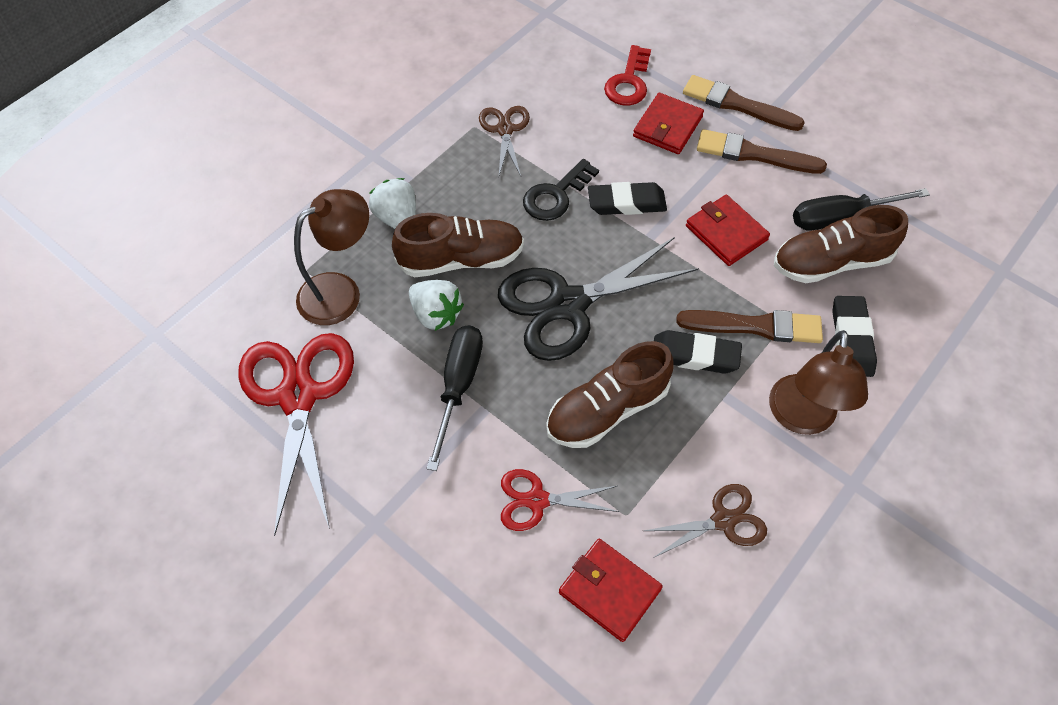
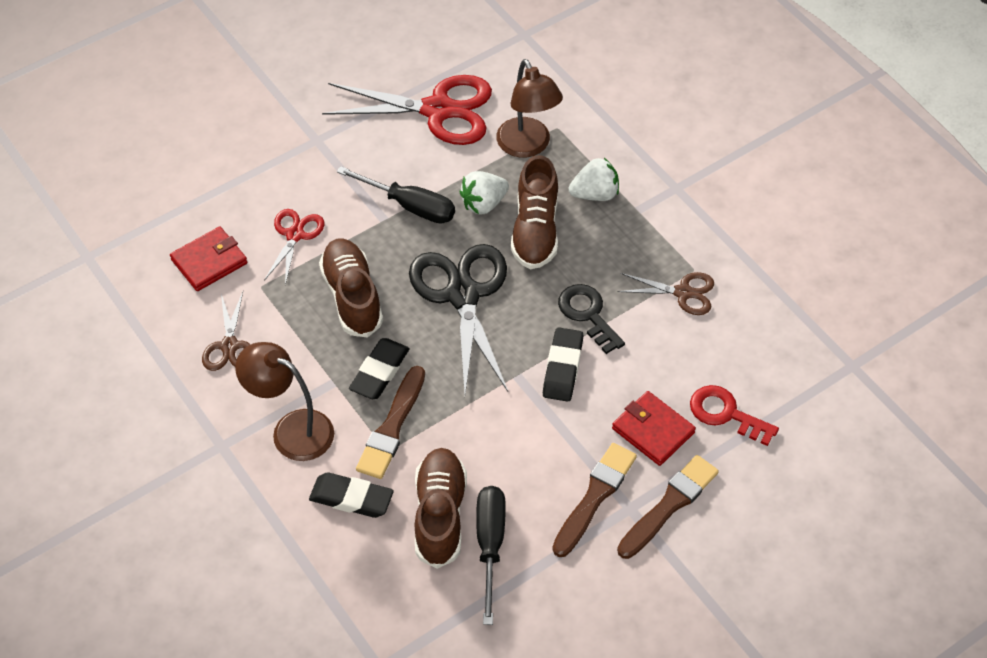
camera: 105 degrees right, 5 degrees down
red wallet [686,195,770,266] -> none

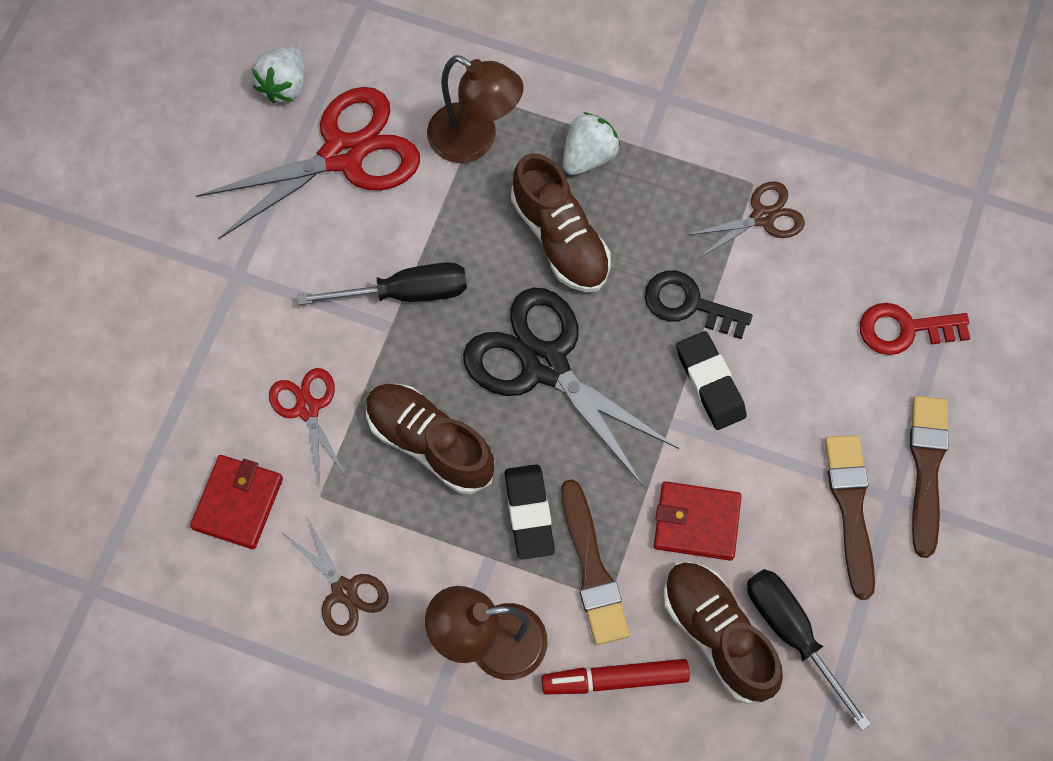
camera: 35 degrees left, 15 degrees up
black eraser [309,472,394,518] -> red marker [542,659,690,694]
white strawberry [460,171,509,215] -> white strawberry moved to [252,46,305,103]
red wallet [612,391,696,466] -> red wallet moved to [654,481,742,561]

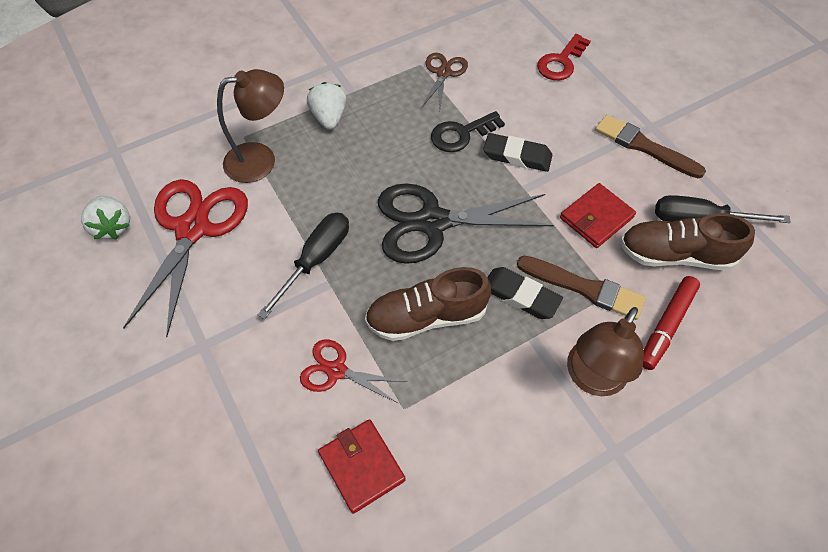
camera: 50 degrees left, 10 degrees down
brown scissors [284,515,389,636] -> none
brown shoe [511,153,611,292] -> none
brown brush [910,396,949,558] -> none

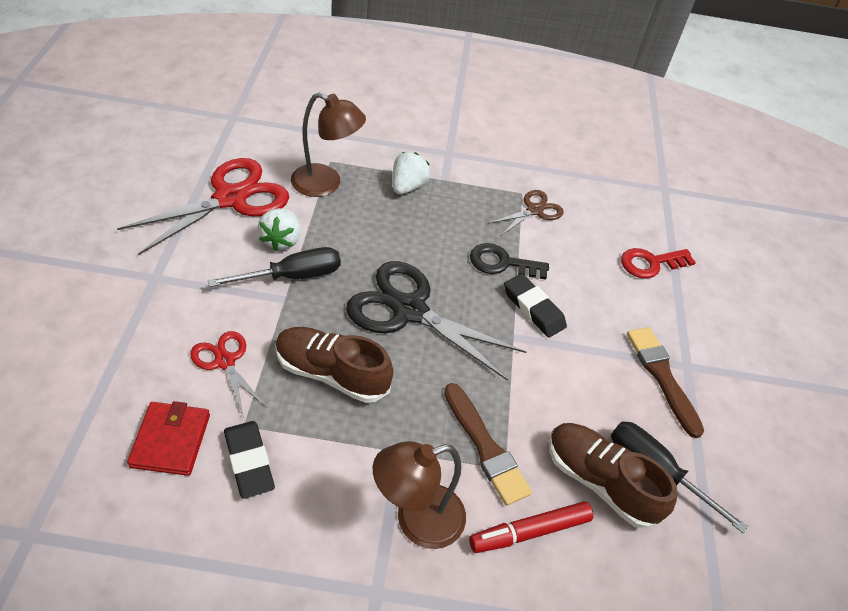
camera: 30 degrees right, 10 degrees down
white strawberry [81,196,130,239] -> white strawberry moved to [258,208,301,251]
black eraser [487,267,563,319] -> black eraser moved to [224,421,275,498]
red wallet [560,183,636,248] -> none

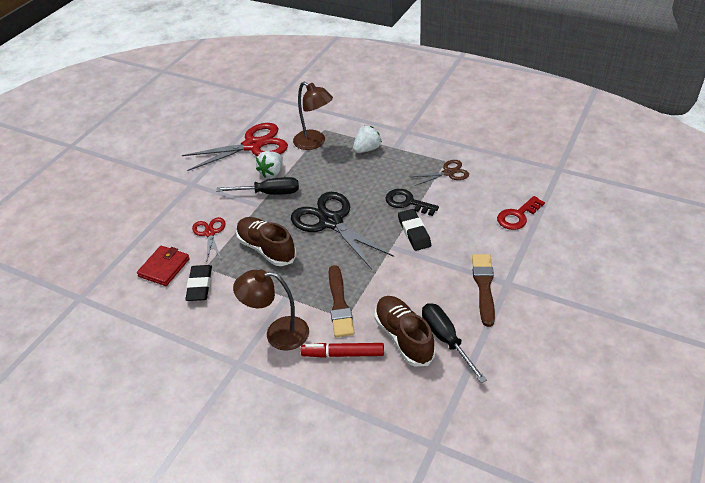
camera: 30 degrees right, 5 degrees down
red key [621,248,696,279] -> red key turned 45 degrees counterclockwise [497,196,545,230]

